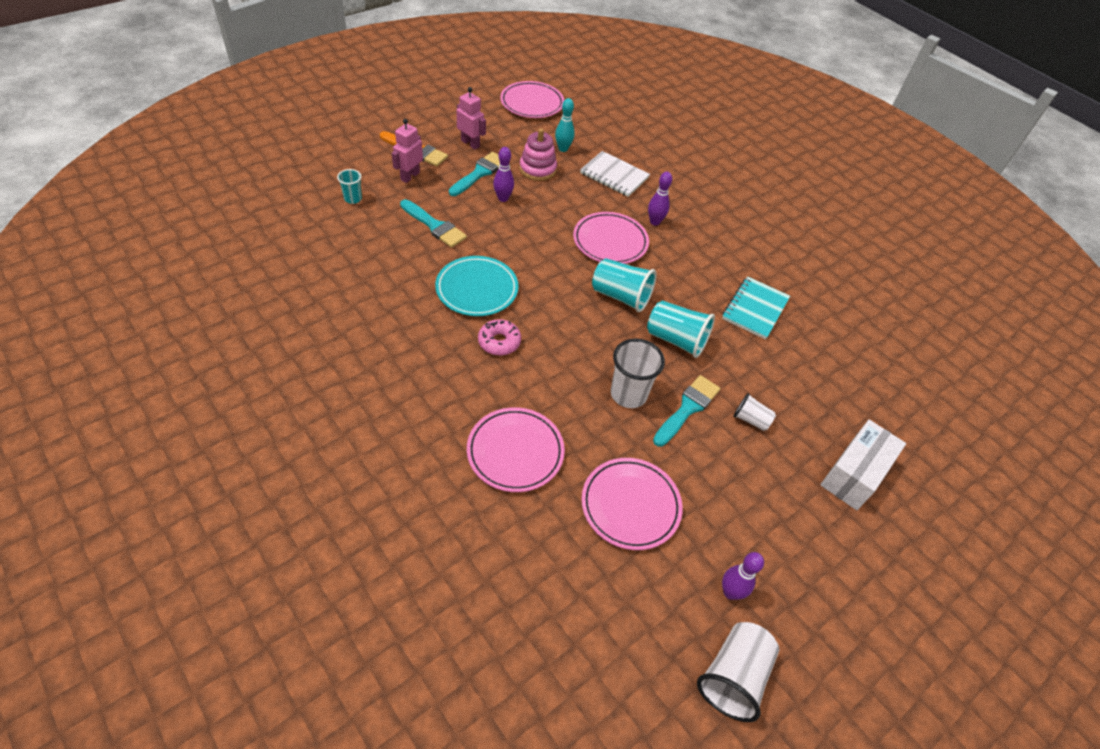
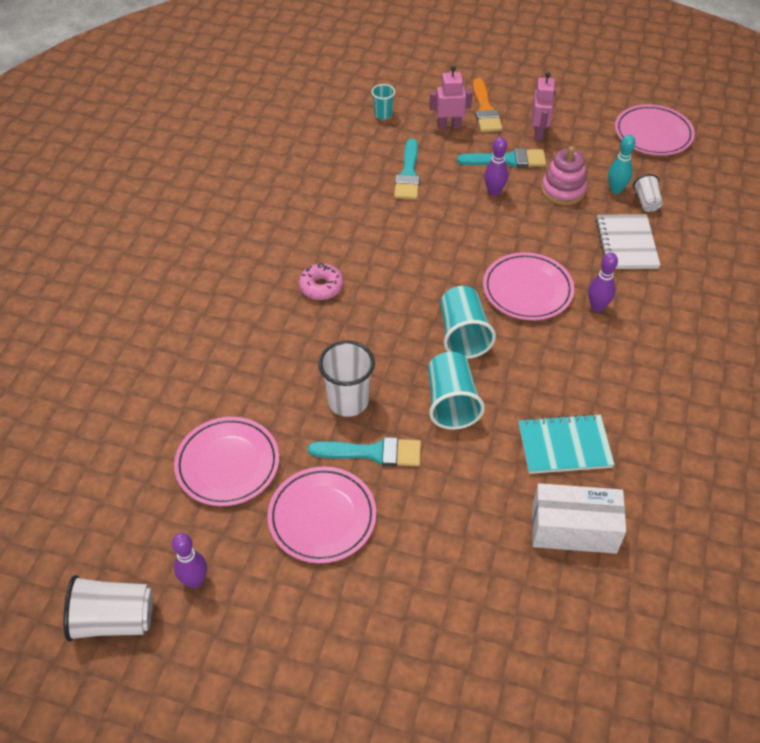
camera: 60 degrees right, 0 degrees up
turquoise plate [435,256,518,316] -> none
pink plate [467,407,565,492] -> pink plate moved to [268,466,376,563]
white cup [733,393,776,431] -> white cup moved to [633,174,663,212]
white box [820,420,906,510] -> white box moved to [532,483,626,554]

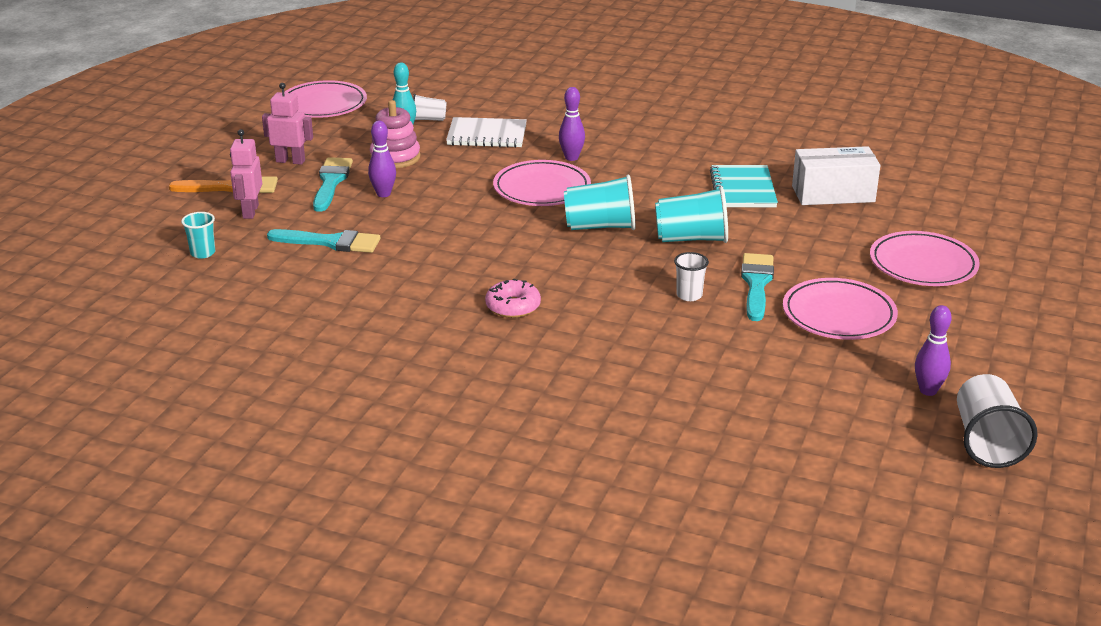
camera: 85 degrees left, 20 degrees down
pink plate [174,417,279,506] -> pink plate moved to [870,231,980,286]
white cup [318,340,375,417] -> white cup [674,252,709,301], size x0.57
white box [532,483,626,554] -> white box turned 75 degrees clockwise [792,146,880,205]

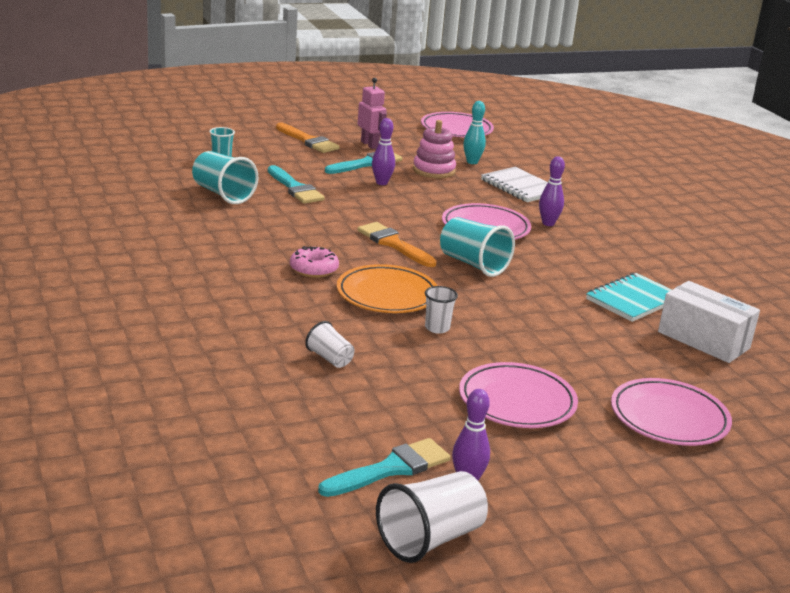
camera: 45 degrees right, 5 degrees down
pink robot [230,129,262,219] -> none
white cup [413,94,447,121] -> white cup moved to [305,321,355,368]
turquoise cup [655,186,728,243] -> turquoise cup moved to [192,151,258,204]
turquoise brush [741,253,774,321] -> turquoise brush moved to [318,438,450,497]
none -> orange plate [337,264,437,313]
none -> orange brush [357,222,437,267]

